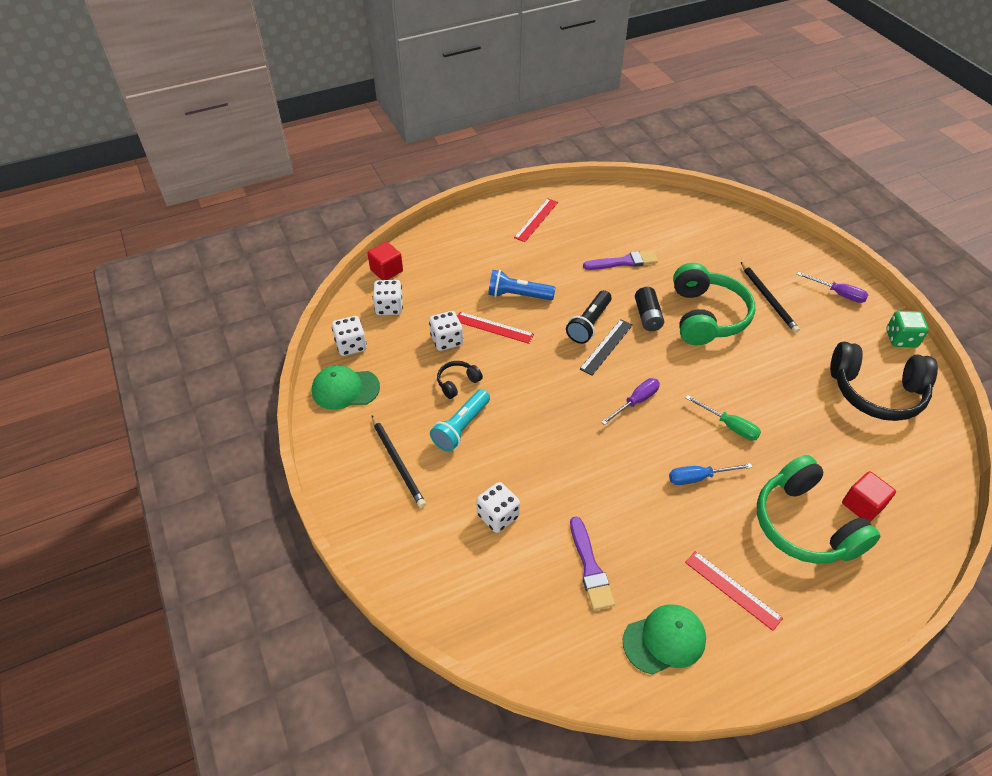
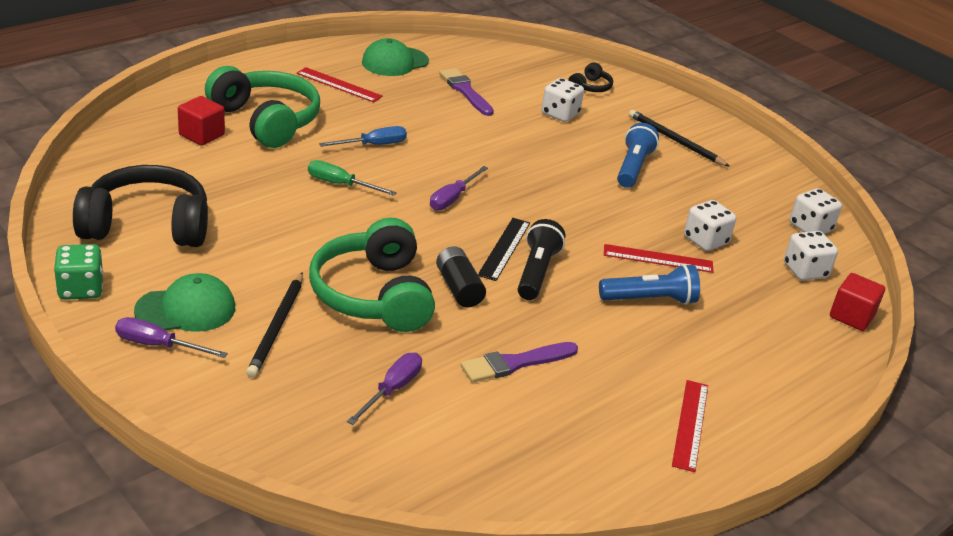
camera: 160 degrees right, 15 degrees down
green cap [312,365,380,410] -> green cap moved to [134,273,235,332]
turquoise flashlight [430,389,490,452] -> blue flashlight [617,123,659,188]
black headphones [437,361,483,399] -> black headphones moved to [568,62,613,92]
black pencil [741,262,800,333] -> black pencil turned 135 degrees counterclockwise [246,272,303,377]
none -> purple screwdriver [347,352,422,425]

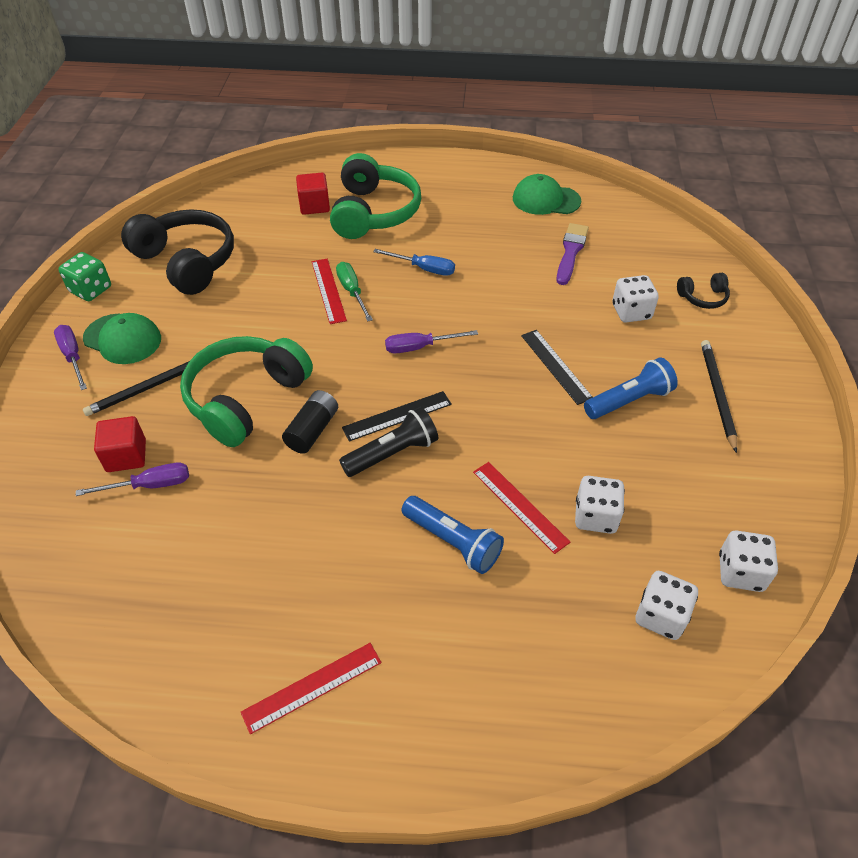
camera: 50 degrees right, 15 degrees up
red ruler [297,67,383,102] -> red ruler moved to [312,259,347,324]
purple brush [461,342,578,382] -> none
red cube [830,273,885,331] -> red cube moved to [94,416,146,472]
none -> black ruler [521,330,593,405]

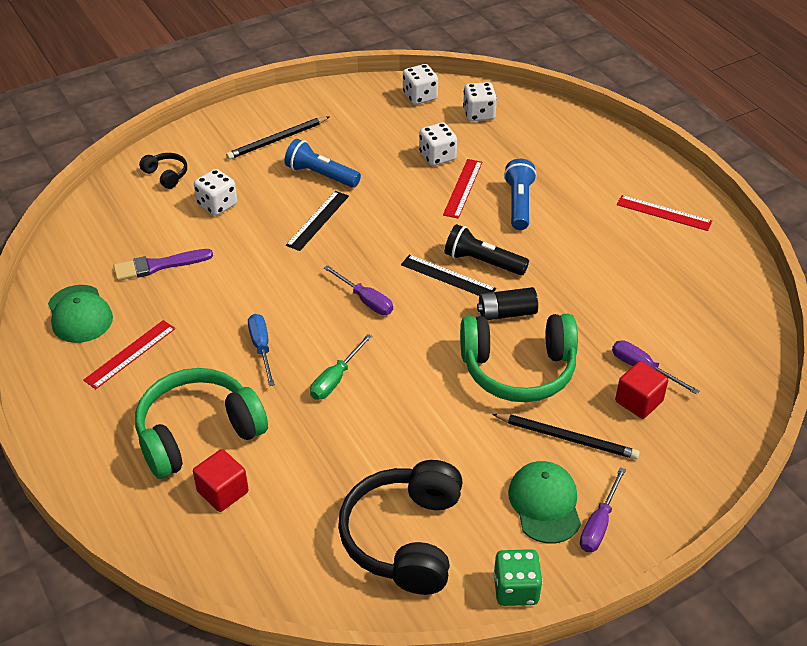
camera: 125 degrees left, 5 degrees down
red ruler [312,259,347,324] -> red ruler moved to [83,320,175,389]

